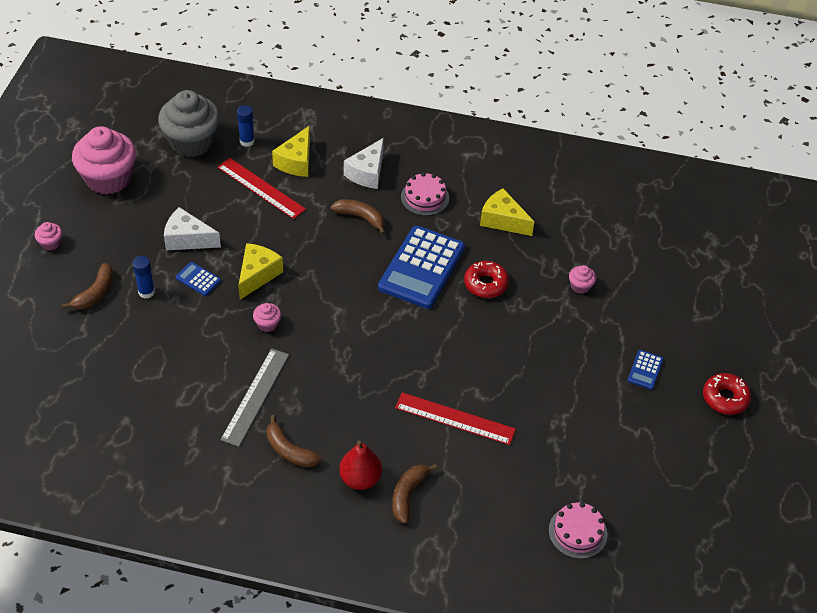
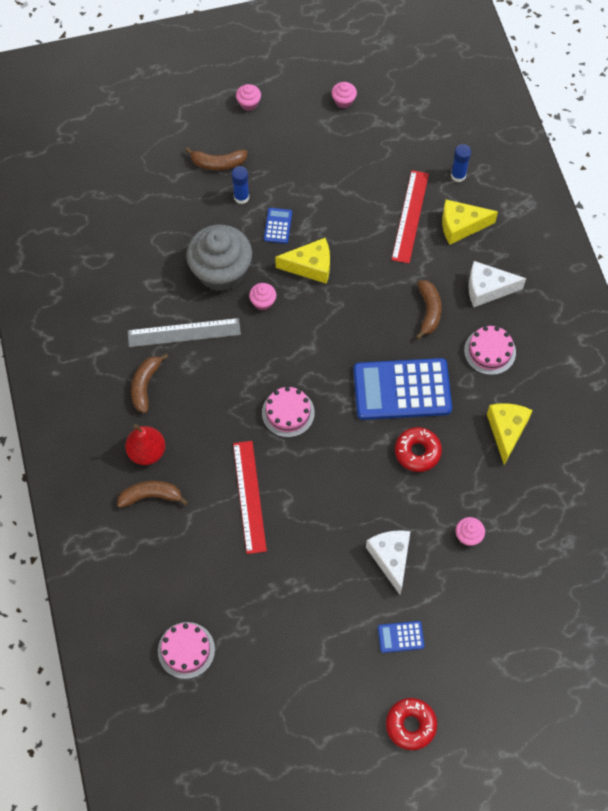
camera: 65 degrees right, 15 degrees up
pink cupcake [72,126,136,194] -> pink cupcake [332,82,357,108], size x0.42
grey cupcake [158,90,220,157] -> grey cupcake moved to [186,225,252,291]
white cheese [164,207,221,250] -> white cheese moved to [366,530,411,595]
none -> pink cake [262,387,315,437]

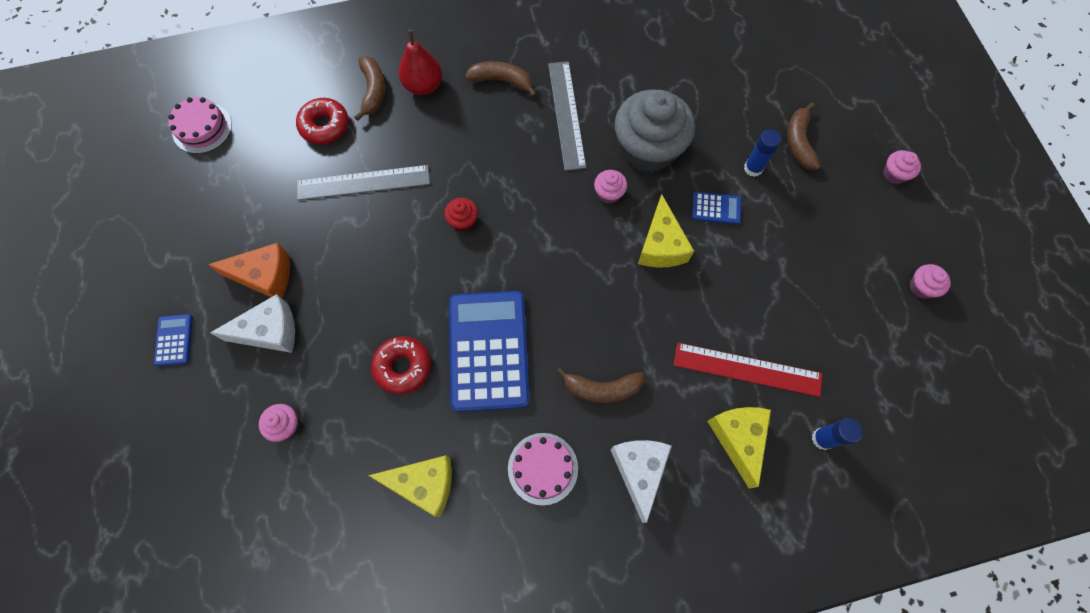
camera: 90 degrees right, 5 degrees up
red ruler [233,441,267,554] -> grey ruler [297,165,430,200]
pink cake [262,387,315,437] -> red cupcake [444,198,478,232]
red donut [386,698,437,750] -> red donut moved to [296,98,349,145]
none -> orange cheese [208,243,290,298]

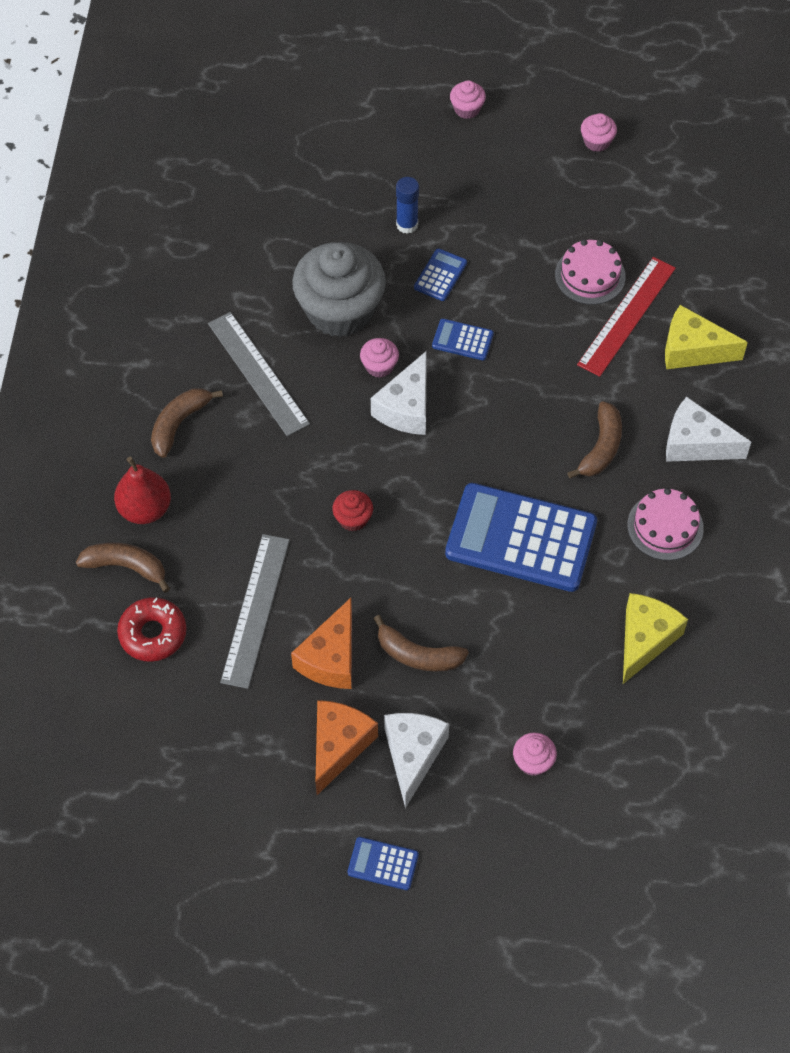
camera: 70 degrees left, 10 degrees down
pink cake [168,97,232,154] -> pink cake moved to [555,240,626,305]
red donut [371,336,431,395] -> none
grey ruler [548,61,586,171] -> grey ruler turned 45 degrees clockwise [208,312,310,436]
yellow cheese [638,194,694,268] -> blue calculator [432,319,494,360]
brown banana [787,103,821,170] -> brown banana moved to [373,615,469,672]
blue glue stick [812,418,863,450] -> none
none -> orange cheese [291,598,352,689]
none -> white cheese [371,351,427,435]

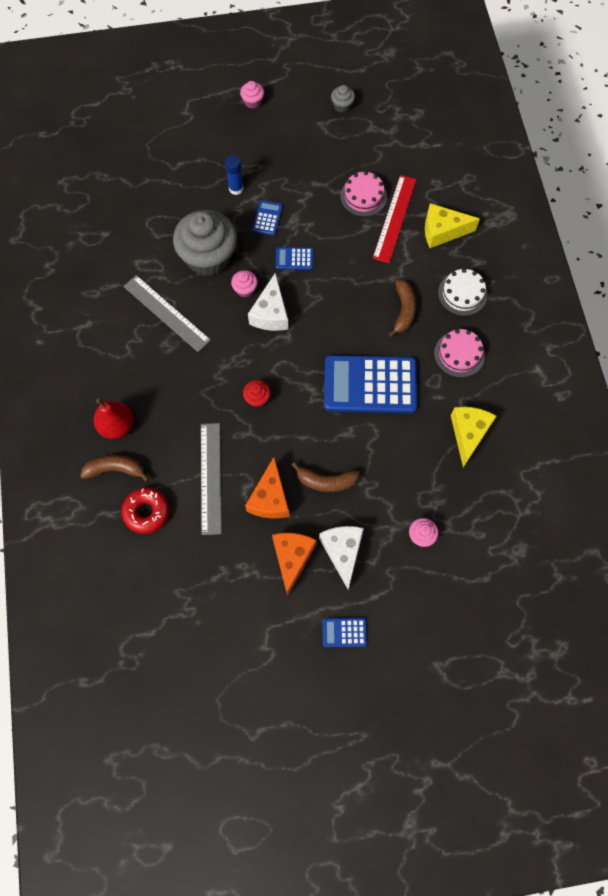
camera: 15 degrees left, 10 degrees up
brown banana [151,388,223,458] -> none
pink cupcake [581,113,617,152] -> grey cupcake [331,85,355,113]
white cheese [666,397,751,462] -> white cake [438,268,487,316]

